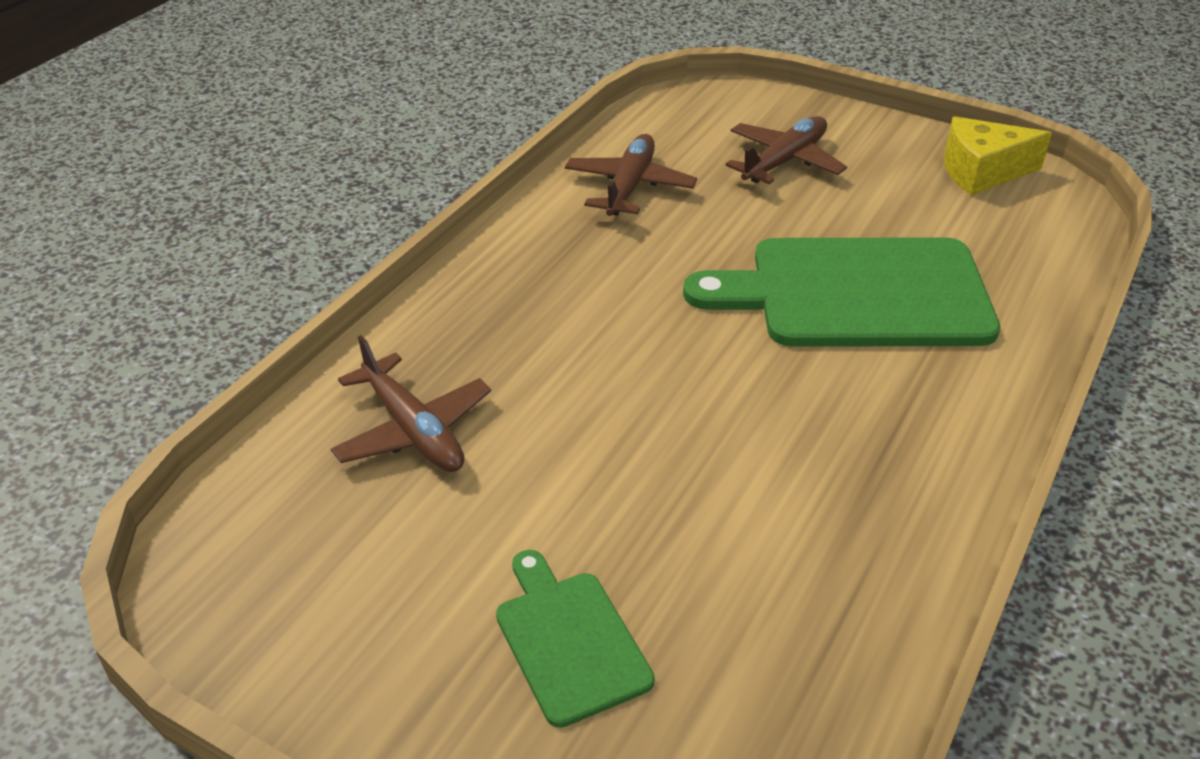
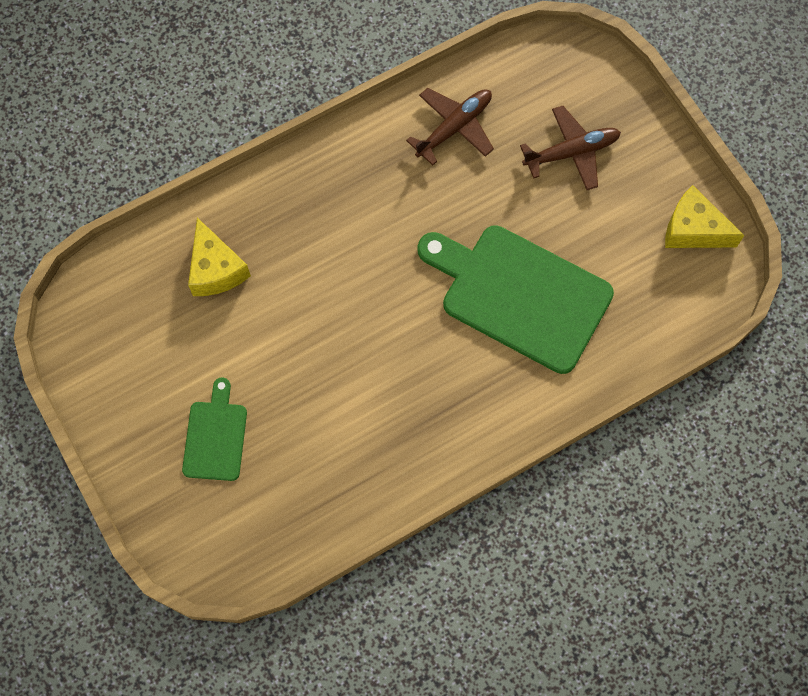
camera: 30 degrees right, 30 degrees up
brown plane [331,335,491,472] -> yellow cheese [188,218,251,296]

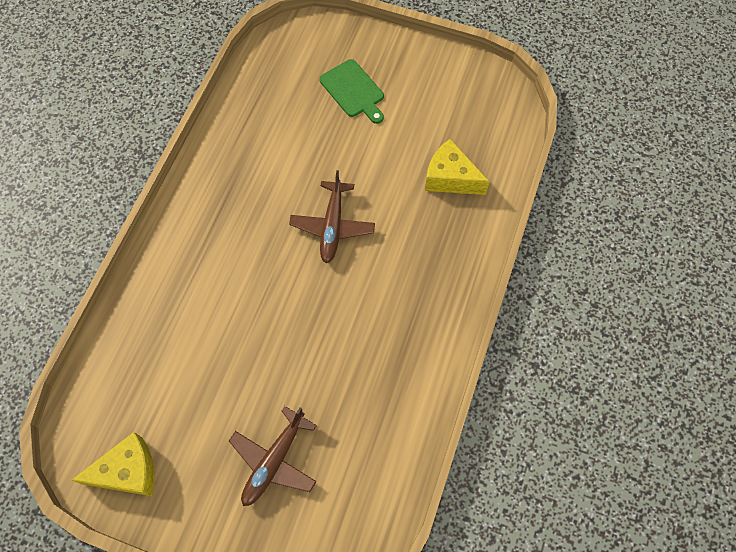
camera: 140 degrees right, 5 degrees down
brown plane [406,88,494,166] -> brown plane moved to [289,170,375,263]
green cutting board [417,225,614,374] -> none

